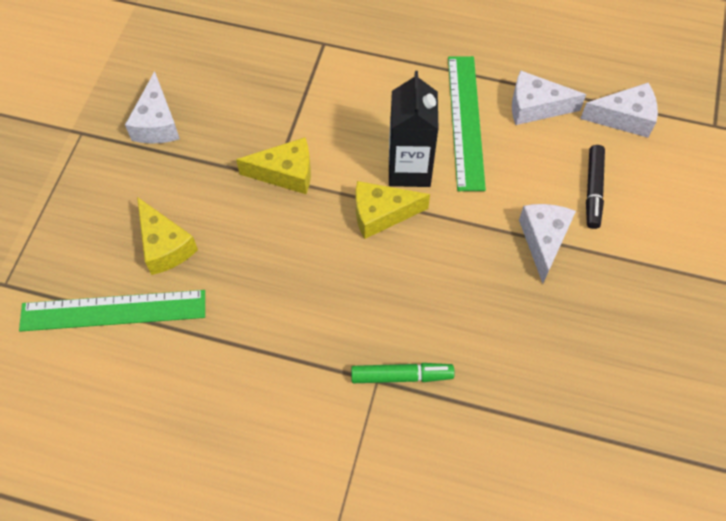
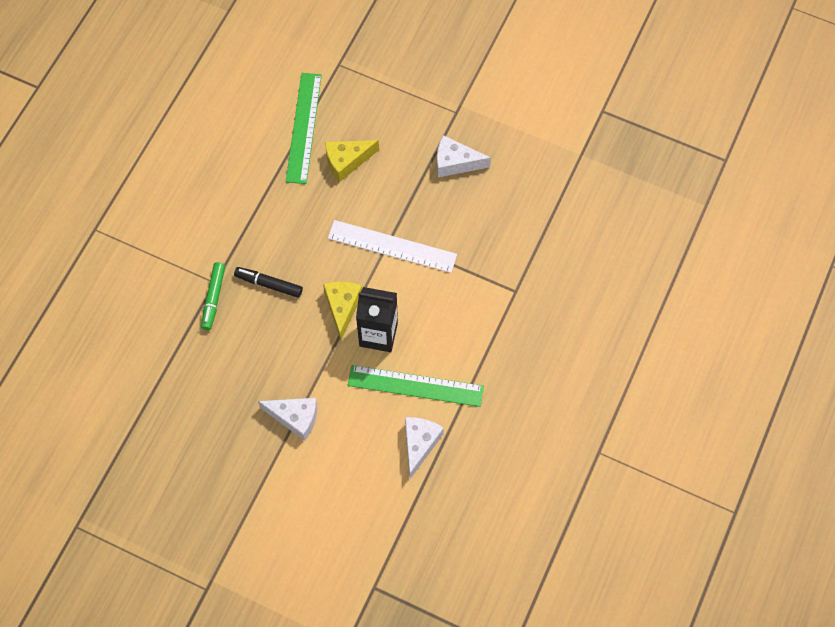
camera: 100 degrees right, 5 degrees up
yellow cheese [236,137,311,194] -> white ruler [328,220,457,273]
white cheese [580,83,658,138] -> none
black marker [586,145,605,229] -> black marker moved to [234,267,303,298]

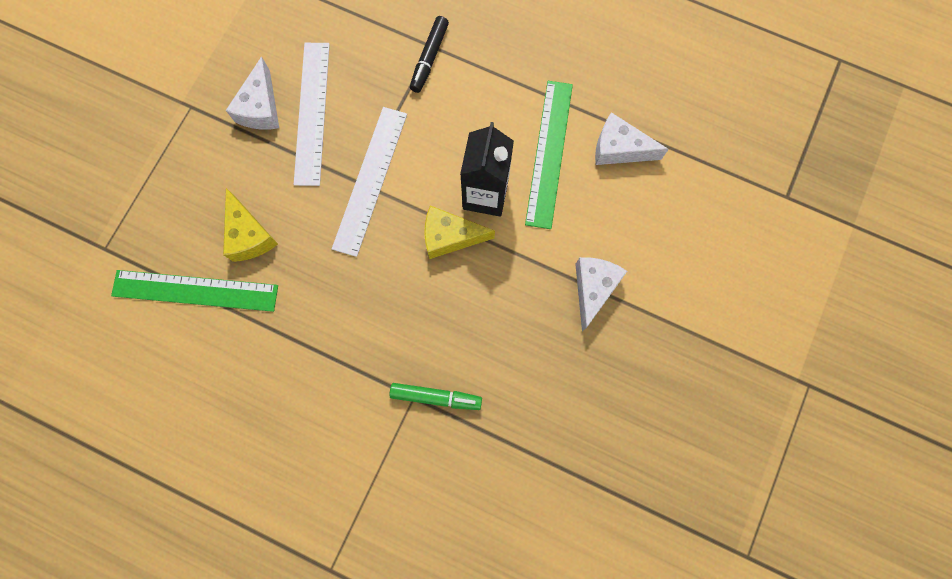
camera: 90 degrees left, 10 degrees up
black marker [234,267,303,298] -> black marker moved to [410,16,449,93]
none -> white ruler [294,43,330,186]

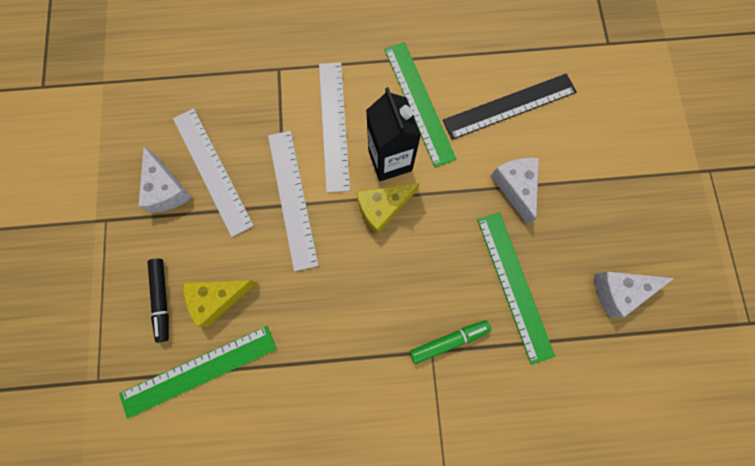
camera: 30 degrees left, 0 degrees up
yellow cheese [223,188,278,262] -> yellow cheese turned 120 degrees clockwise [183,280,258,327]
black marker [410,16,449,93] -> black marker moved to [147,259,169,343]
white cheese [595,112,669,165] -> white cheese moved to [594,272,674,317]
none -> white ruler [319,62,350,193]
none -> black ruler [443,73,577,140]
none -> green ruler [477,212,555,365]

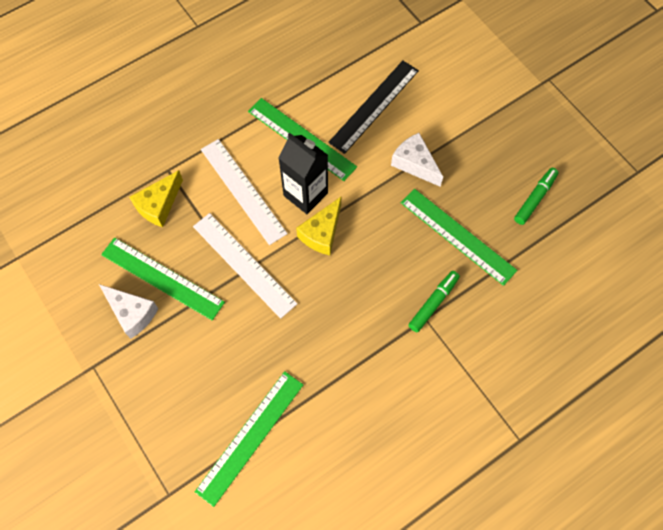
camera: 30 degrees left, 10 degrees down
black marker [147,259,169,343] -> none
white ruler [173,108,254,237] -> green ruler [101,237,225,321]
yellow cheese [183,280,258,327] -> yellow cheese moved to [129,170,183,227]
white cheese [594,272,674,317] -> green marker [514,168,559,225]

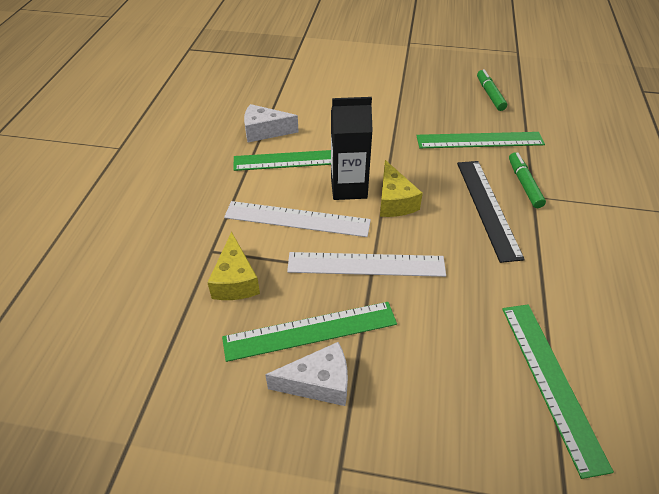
camera: 45 degrees left, 20 degrees down
black ruler [328,60,419,154] -> black ruler moved to [457,161,525,263]
white cheese [391,133,443,187] -> white cheese moved to [244,104,299,142]

